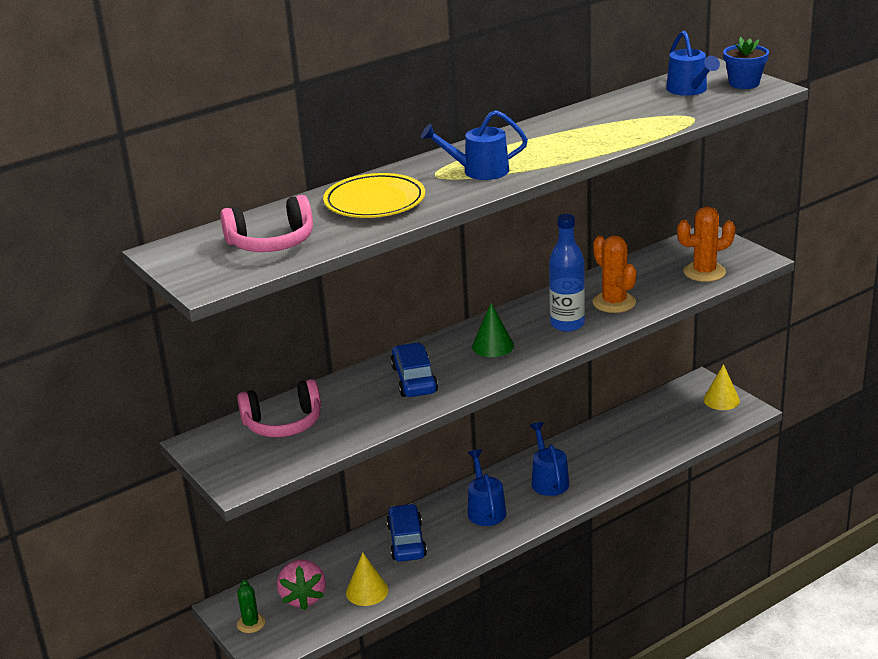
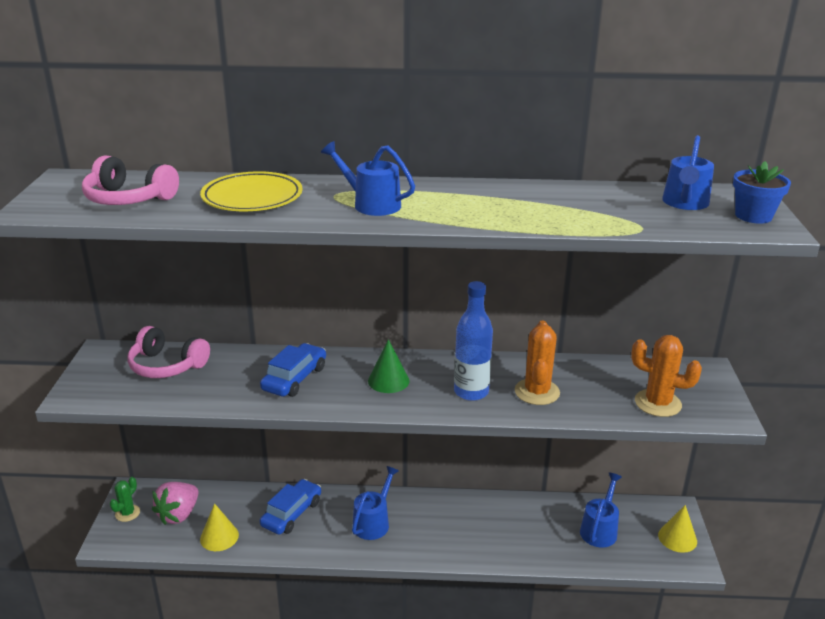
camera: 35 degrees right, 0 degrees up
blue watering can [530,422,569,496] -> blue watering can moved to [580,472,622,548]

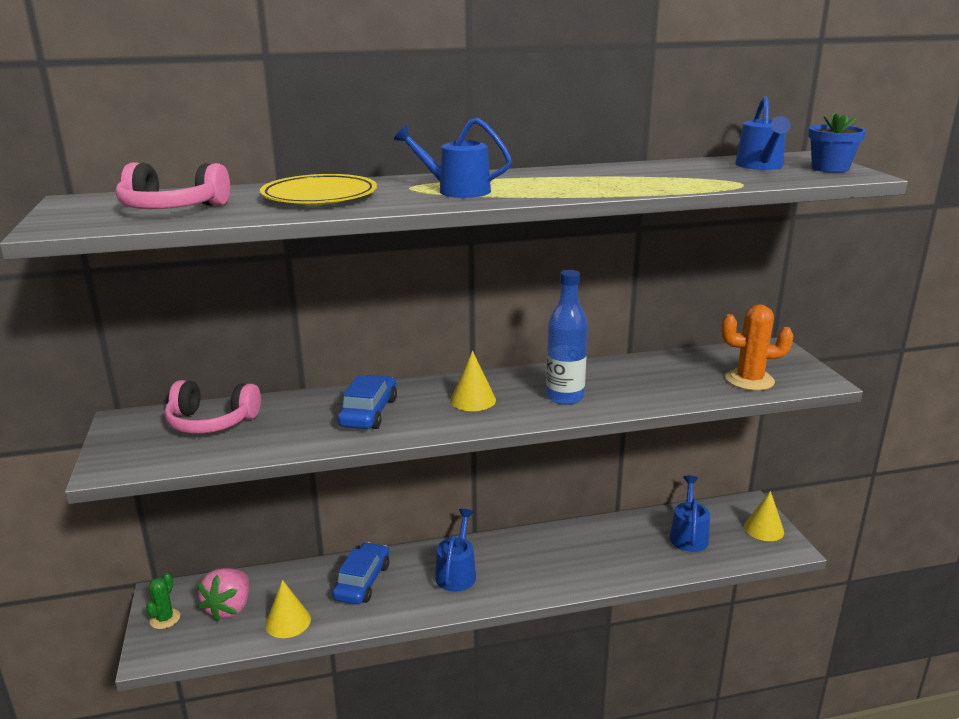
camera: 15 degrees left, 5 degrees down
green cone [368,339,410,393] -> yellow cone [450,351,496,411]
orange cactus [515,321,560,405] -> none

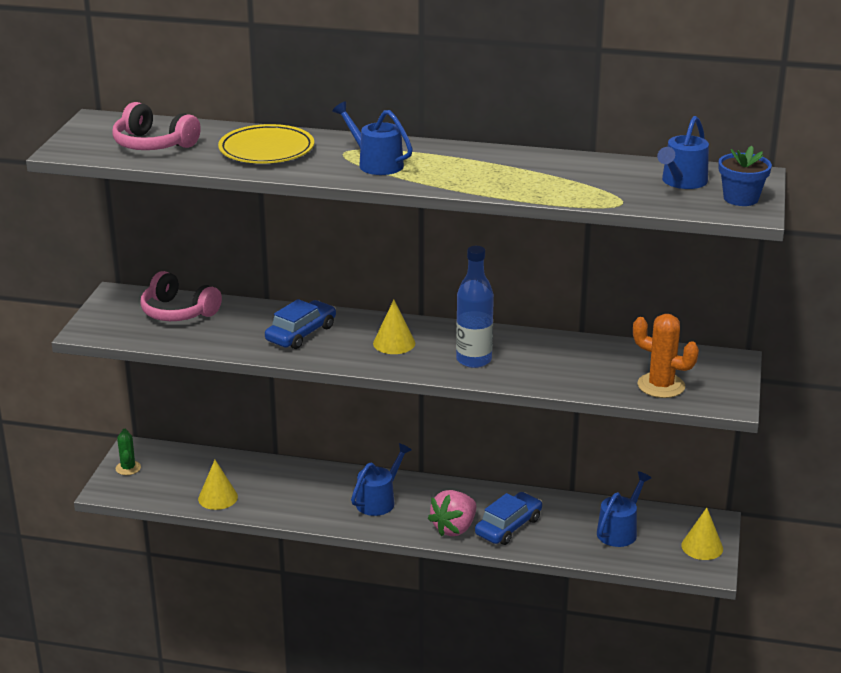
camera: 25 degrees right, 5 degrees up
green cactus [146,573,180,629] -> green cactus turned 45 degrees counterclockwise [116,429,141,475]
pink strawberry [197,568,249,622] -> pink strawberry moved to [428,490,476,537]
blue car [332,542,389,605] -> blue car moved to [475,492,542,545]

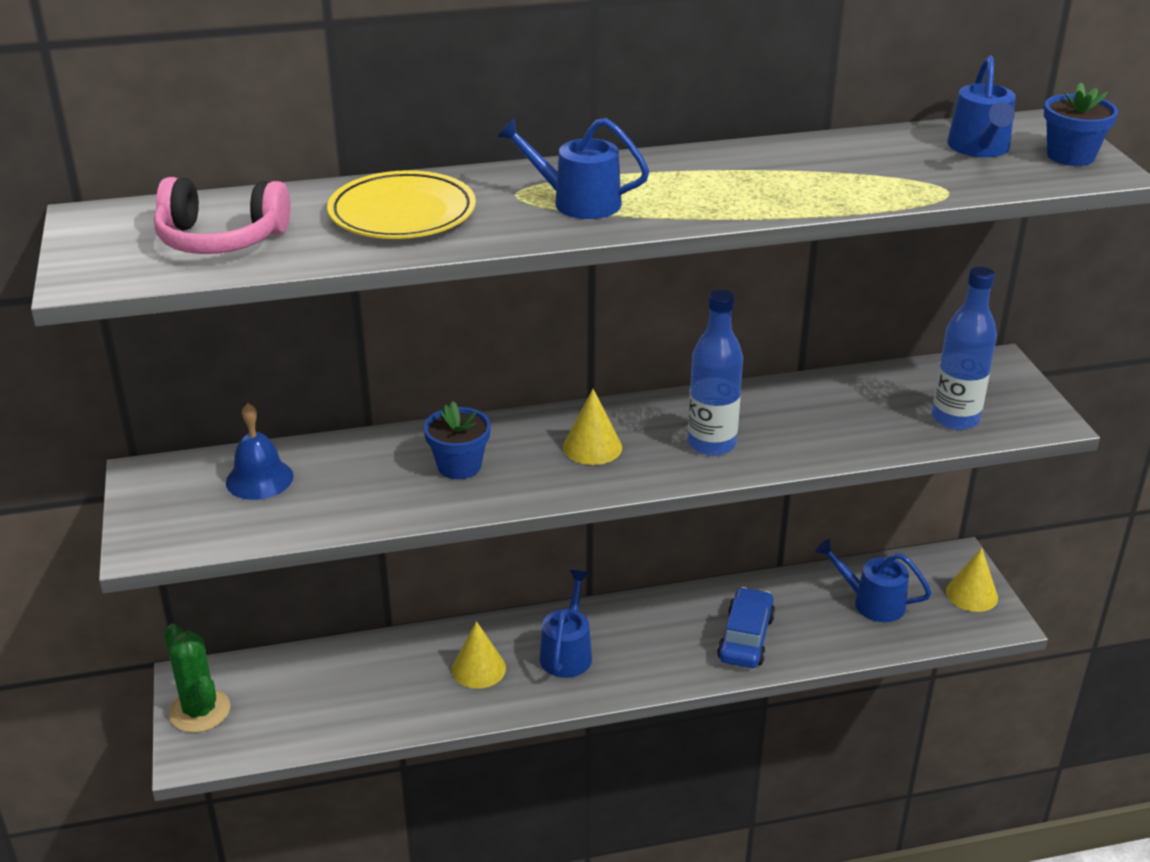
camera: 25 degrees left, 5 degrees up
green cactus [116,429,141,475] -> green cactus [164,624,230,733], size x1.63
pink headphones [140,271,222,321] -> blue bell [226,403,294,500]
yellow cone [198,460,238,510] -> yellow cone moved to [452,621,506,689]
blue car [265,299,336,349] -> blue flower pot [424,401,491,479]
pink strawberry [428,490,476,537] -> none
blue watering can [597,471,651,547] -> blue watering can turned 75 degrees counterclockwise [815,539,932,622]
orange cactus [633,314,699,398] -> blue bottle [932,267,997,430]

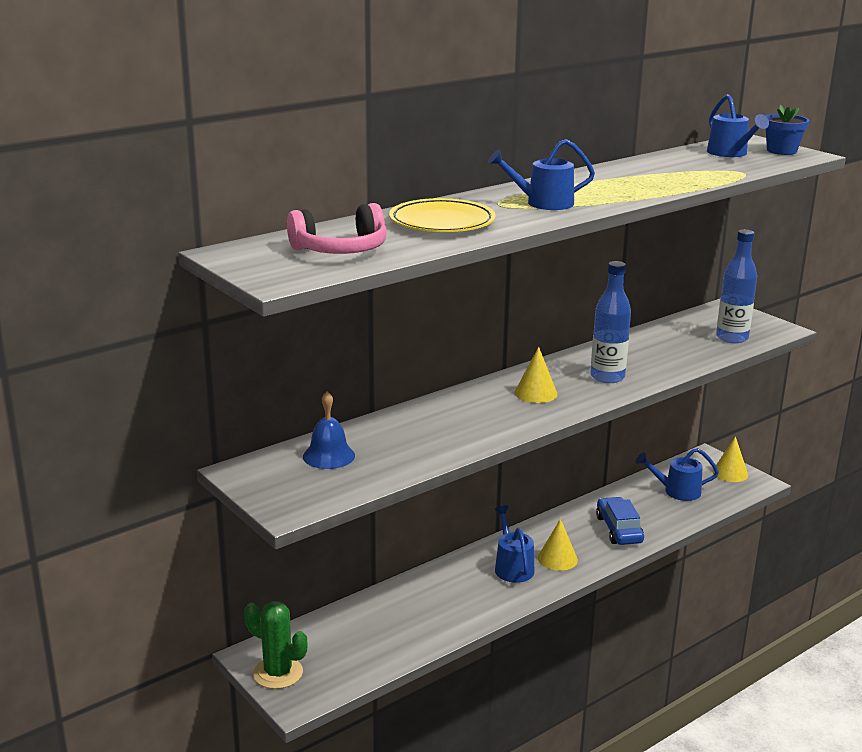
camera: 25 degrees left, 10 degrees down
blue flower pot [424,401,491,479] -> none
yellow cone [452,621,506,689] -> yellow cone moved to [538,519,578,571]

